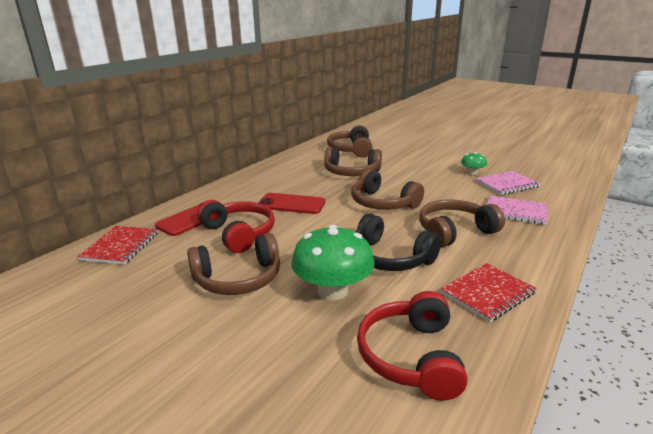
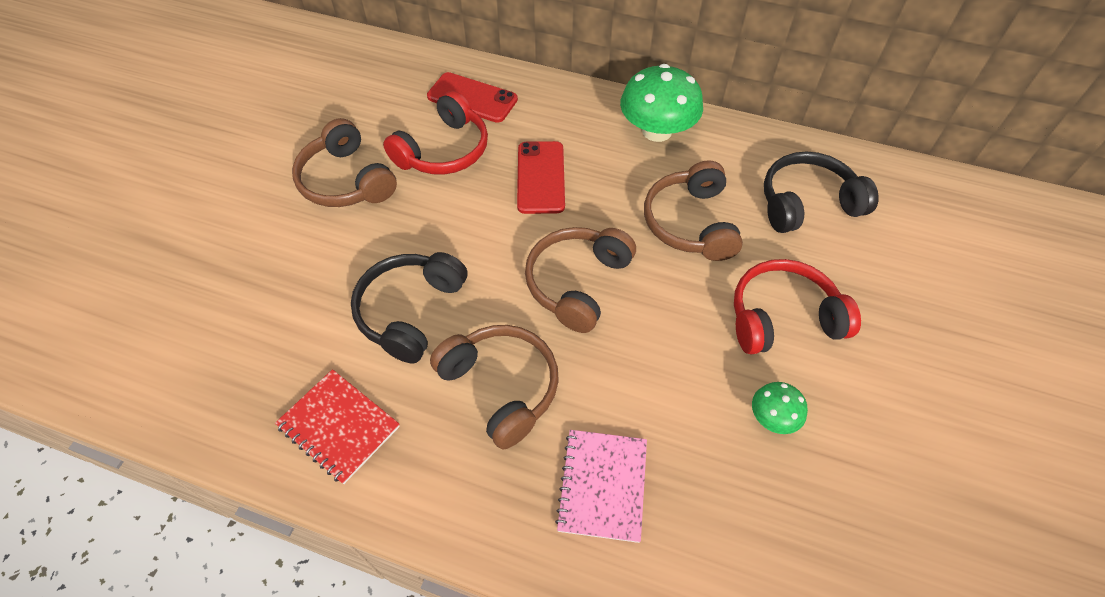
camera: 75 degrees right, 30 degrees up
red notebook [77,226,158,265] -> none
green mushroom [291,225,374,300] -> green mushroom moved to [620,64,703,142]
brown headphones [327,125,373,158] -> black headphones [764,151,879,233]
red headphones [357,291,468,401] -> red headphones moved to [734,259,861,355]
pink notebook [475,171,541,195] -> none

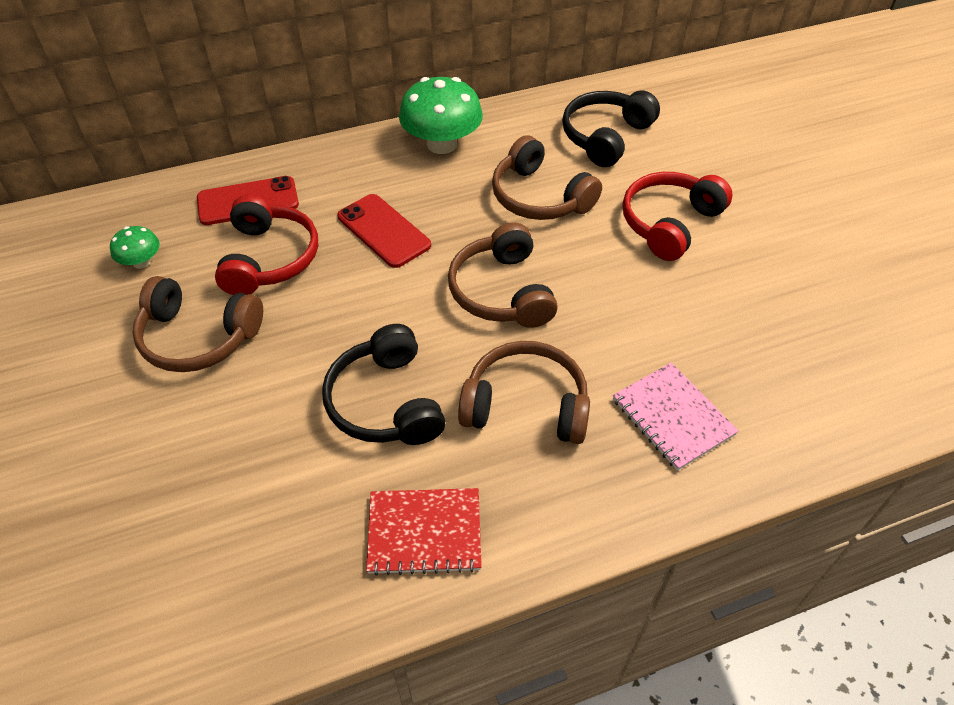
camera: 40 degrees left, 5 degrees down
green mushroom [752,382,808,434] -> green mushroom moved to [110,226,160,269]

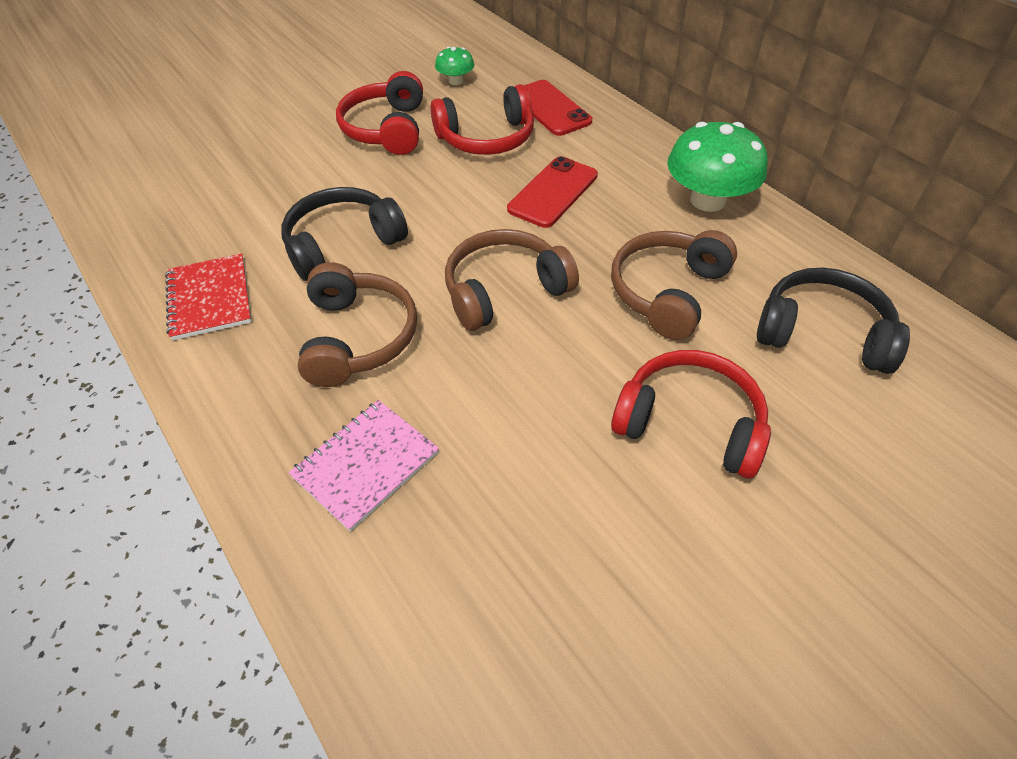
camera: 75 degrees right, 0 degrees up
brown headphones [132,276,263,372] -> red headphones [336,71,423,155]

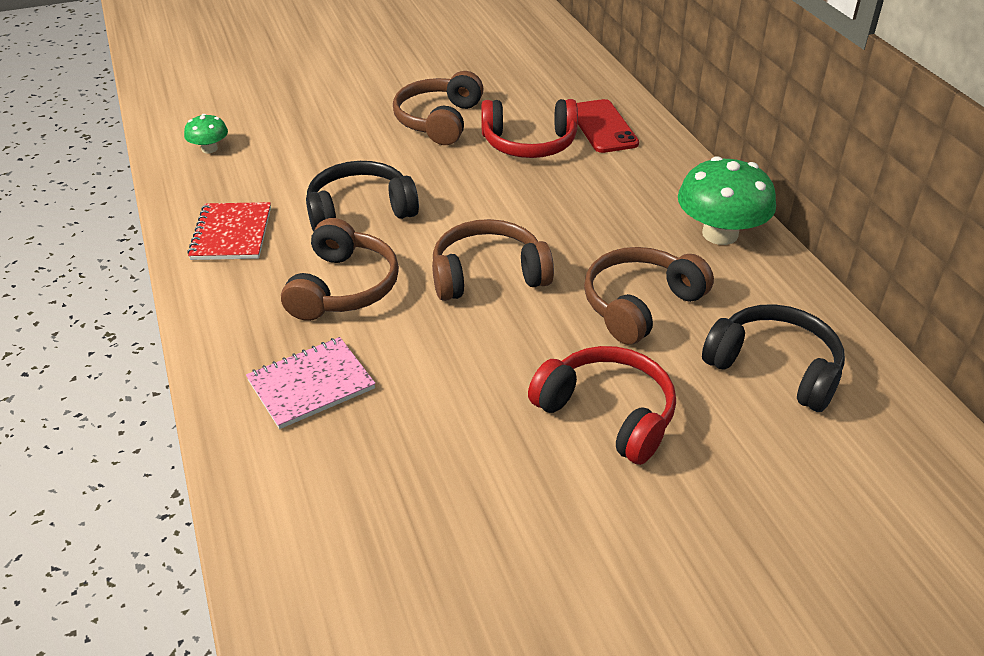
camera: 15 degrees right, 10 degrees down
red headphones [336,71,423,155] -> brown headphones [393,71,484,145]
green mushroom [435,47,474,85] -> green mushroom moved to [184,114,228,153]
red phone [507,156,598,228] -> none

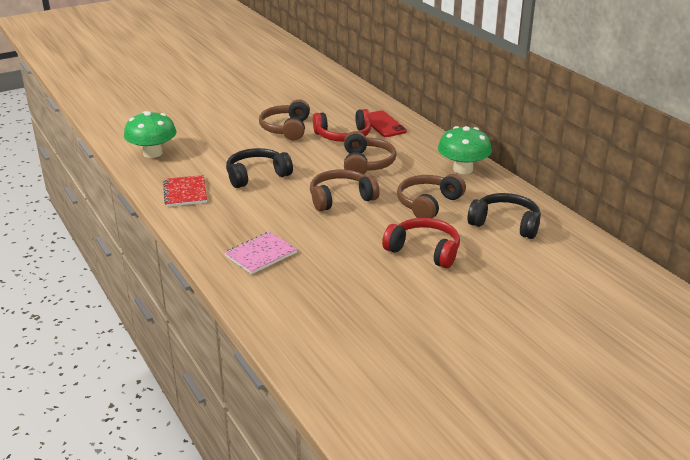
camera: 10 degrees left, 10 degrees down
green mushroom [184,114,228,153] -> green mushroom [124,111,177,158], size x1.99
brown headphones [281,218,399,321] -> brown headphones moved to [344,131,396,174]

